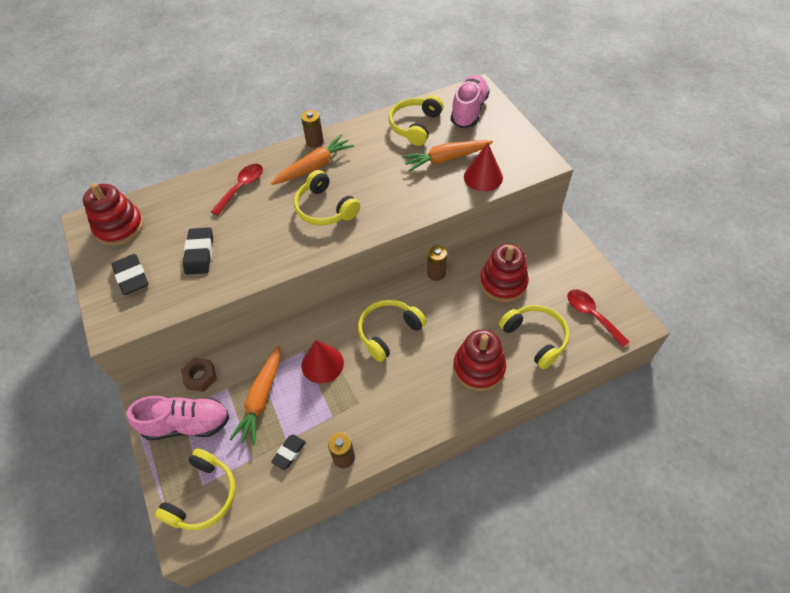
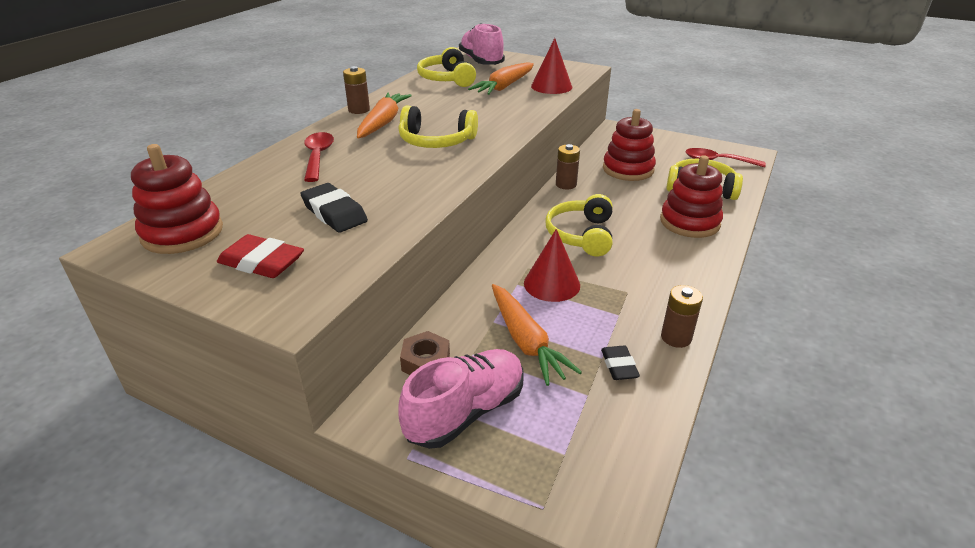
camera: 40 degrees left, 20 degrees down
black eraser [112,254,149,295] -> red eraser [217,234,304,278]
yellow headphones [155,448,236,530] -> none

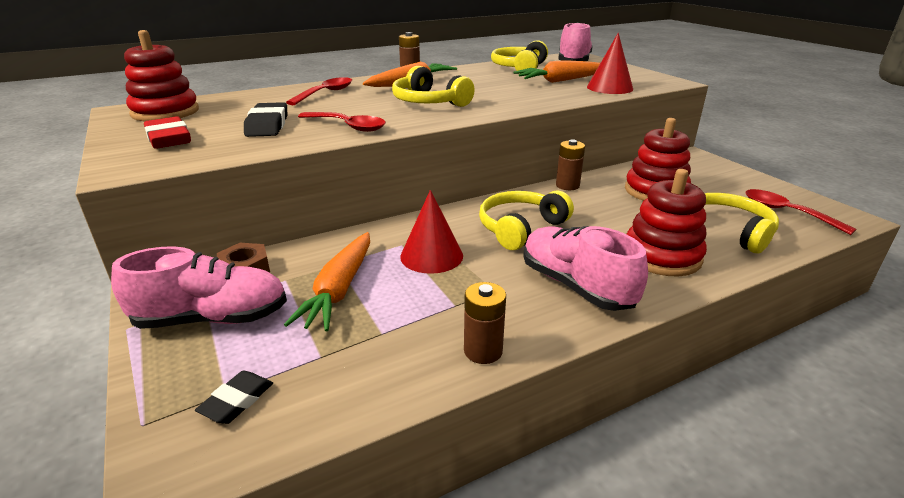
camera: 35 degrees right, 5 degrees down
black eraser [601,346,640,380] -> black eraser moved to [195,371,273,424]
none -> red spoon [298,112,386,132]
none -> pink shoe [523,226,648,311]

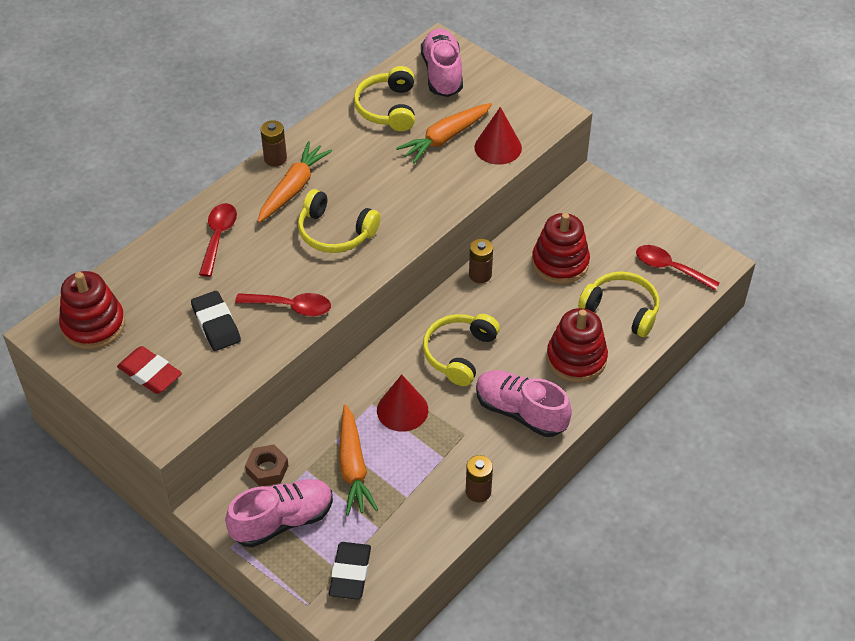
camera: 20 degrees left, 20 degrees up
black eraser [195,371,273,424] -> black eraser [329,542,371,600], size x1.56

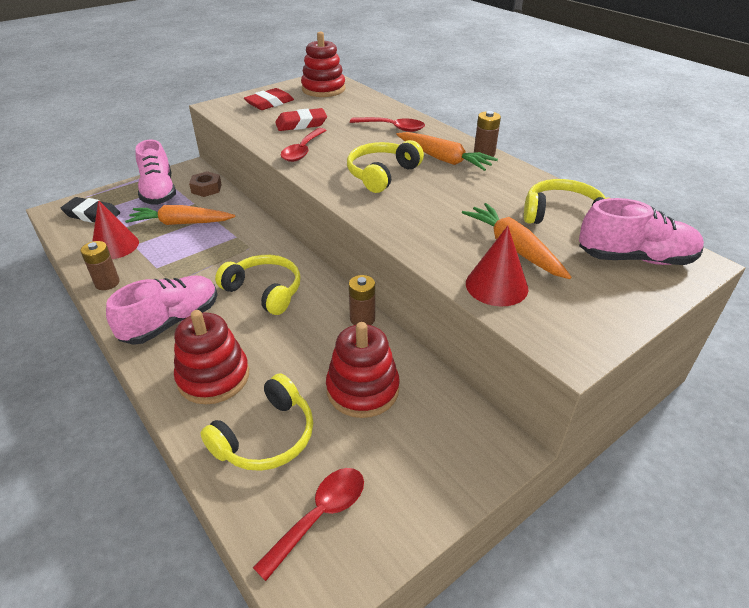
camera: 100 degrees right, 10 degrees down
black eraser [191,291,241,351] -> red eraser [275,108,327,131]
red cone [377,375,428,432] -> red cone moved to [92,200,139,259]

